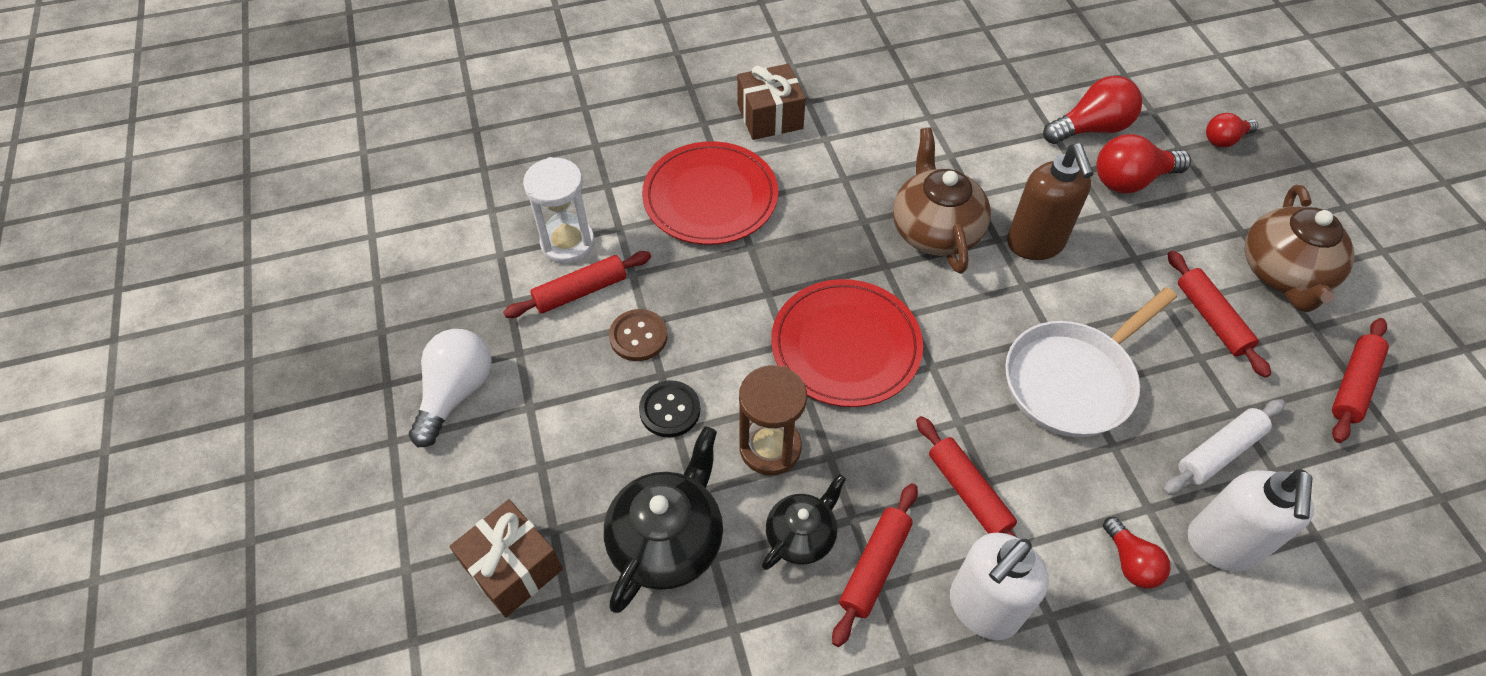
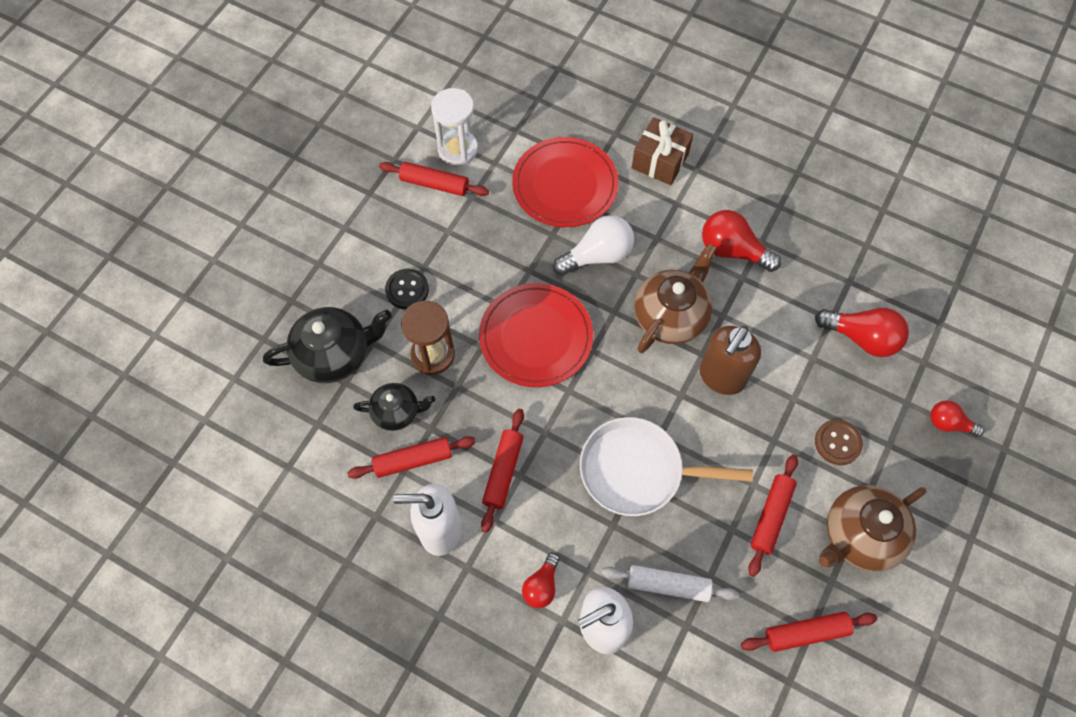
camera: 45 degrees right, 10 degrees up
white light bulb [409,329,492,447] -> white light bulb moved to [553,215,634,275]
brown gift [450,499,563,617] -> none
brown button [609,309,668,361] -> brown button moved to [815,419,863,465]
red light bulb [1097,134,1191,193] -> red light bulb moved to [702,210,781,272]

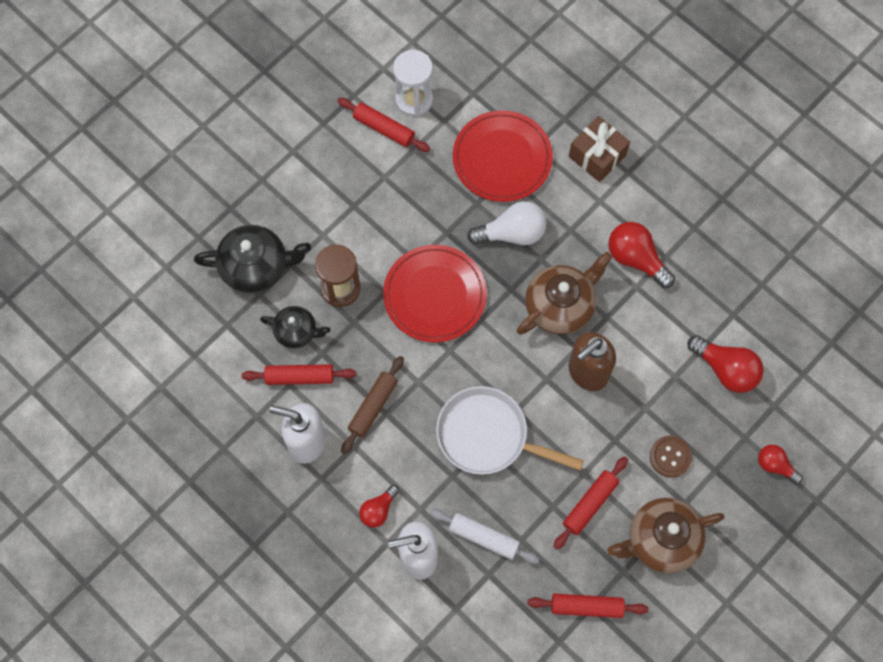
camera: 15 degrees right, 5 degrees up
black button [385,269,429,309] -> none
red rolling pin [481,409,524,533] -> brown rolling pin [341,356,404,454]

